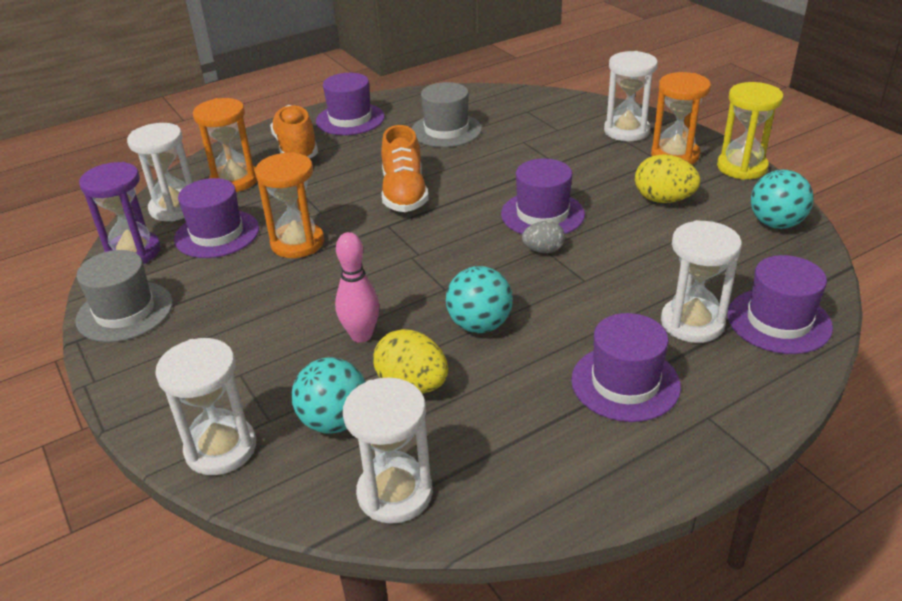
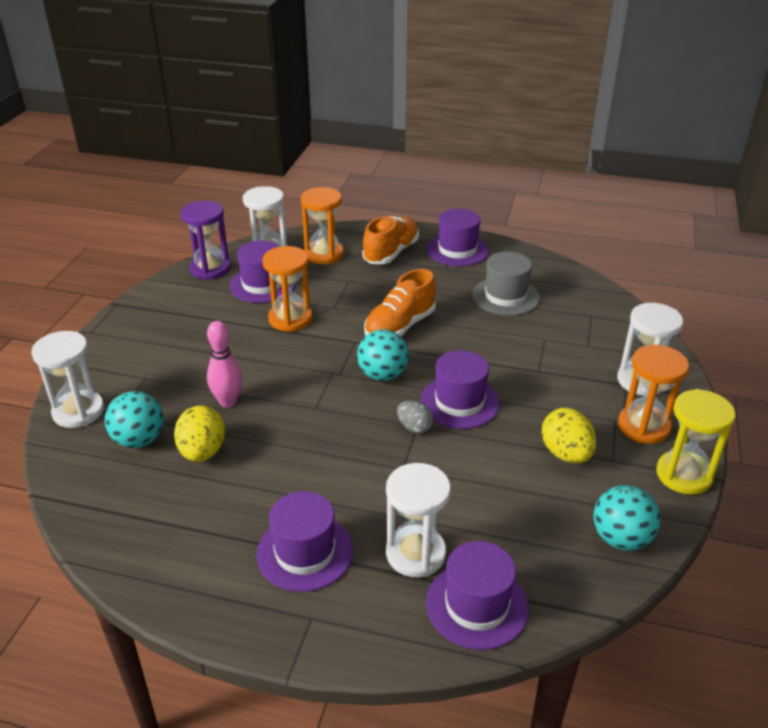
camera: 45 degrees right, 0 degrees up
grey hat [75,250,173,342] -> none
white hourglass [343,377,433,524] -> none
turquoise ball [446,266,513,333] -> turquoise ball moved to [357,329,409,381]

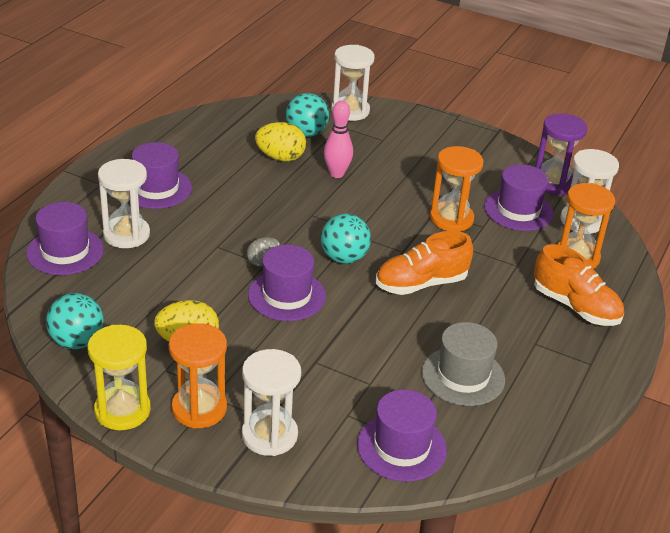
camera: 100 degrees right, 0 degrees up
orange shoe [364,269,436,336] -> orange shoe turned 75 degrees counterclockwise [376,231,473,295]
purple hat [427,208,489,266] -> purple hat moved to [357,390,447,482]

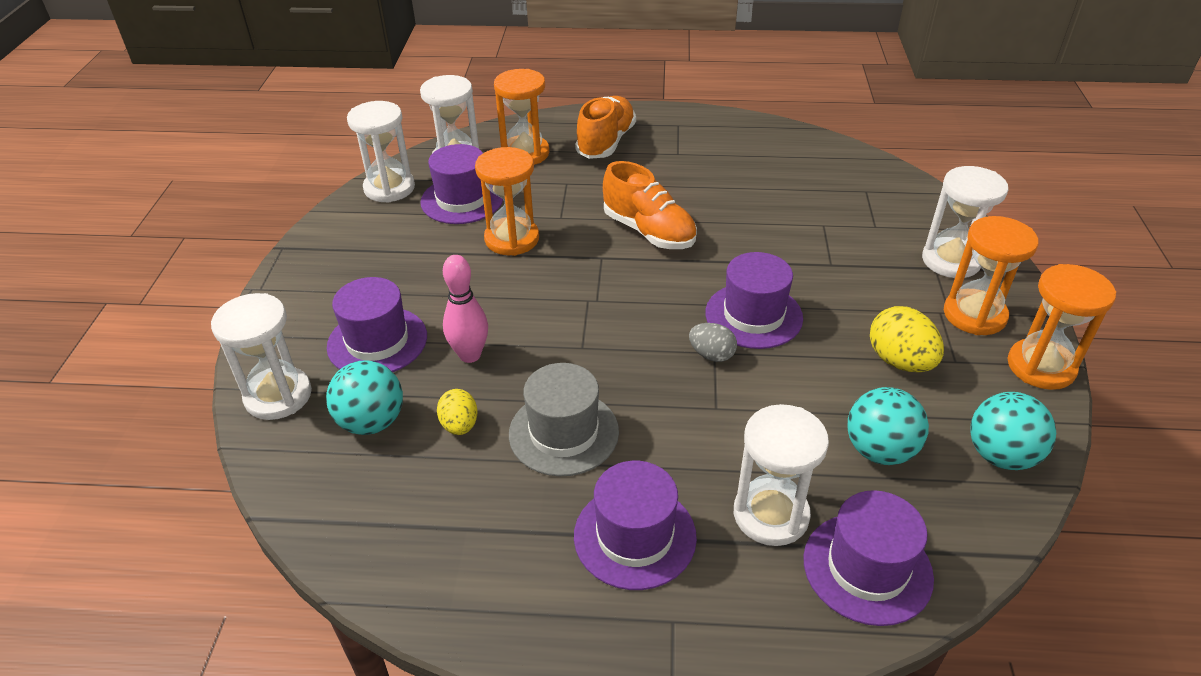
camera: 110 degrees left, 5 degrees up
yellow hourglass [88,325,151,430] -> orange hourglass [1008,264,1116,390]
yellow egg [255,122,306,162] -> yellow egg [437,389,478,435], size x0.63
turquoise ball [321,213,371,264] -> turquoise ball moved to [848,387,929,465]
purple hat [357,390,447,482] -> purple hat moved to [327,277,427,372]
grey hat [422,322,505,406] -> grey hat moved to [509,363,619,476]
purple hourglass [536,113,587,195] -> white hourglass [347,101,415,203]

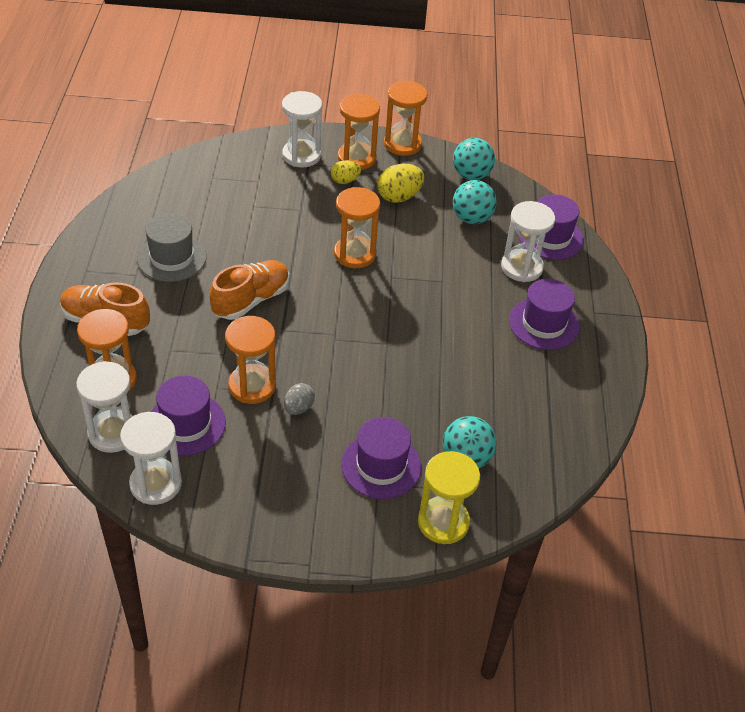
camera: 95 degrees left, 5 degrees up
white hourglass [211,293,312,420] -> yellow hourglass [418,451,480,544]
yellow egg [437,389,478,435] -> yellow egg moved to [331,160,361,184]
pink bowling pin [443,255,488,363] -> none
grey hat [509,363,619,476] -> grey hat moved to [137,213,207,282]
grey egg [689,323,737,362] -> grey egg moved to [284,383,315,415]
purple hat [705,252,803,349] -> orange hourglass [334,187,380,268]

